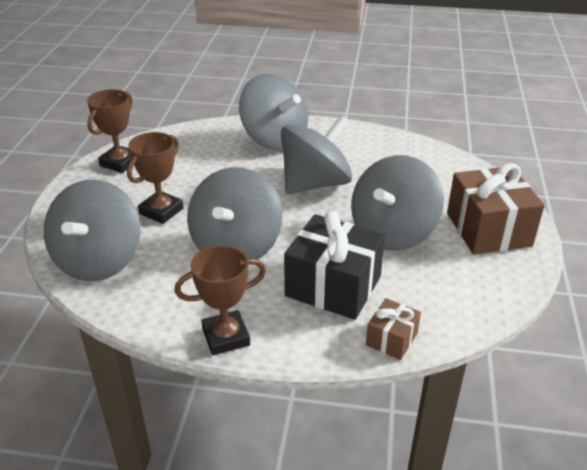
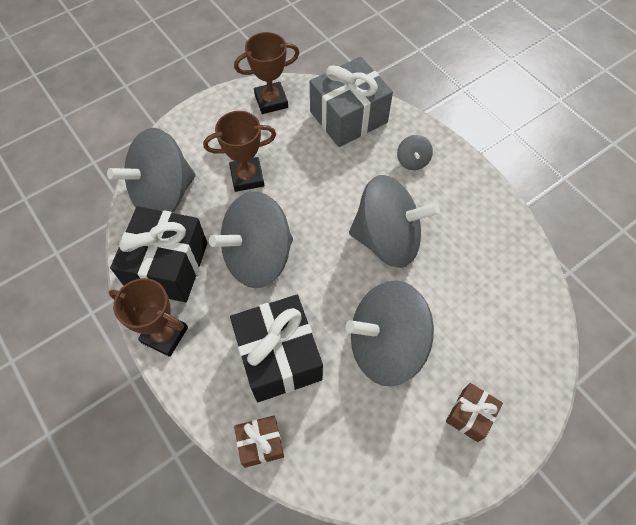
camera: 45 degrees right, 25 degrees up
grey spinning top [239,74,308,151] -> grey spinning top [397,135,433,170], size x0.42
brown gift [447,163,545,254] -> brown gift [446,383,503,442], size x0.51
none -> black gift [110,206,208,302]
none -> grey gift [310,57,393,147]

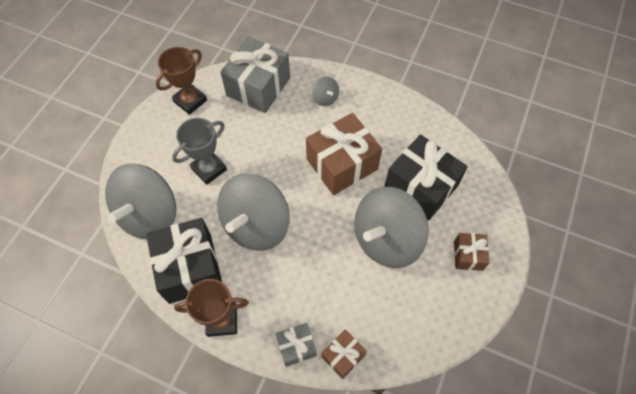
camera: 30 degrees left, 0 degrees up
brown trophy [203,111,276,192] -> grey trophy [172,118,227,185]
black gift [230,295,323,402] -> black gift moved to [384,134,468,220]
grey spinning top [349,175,440,268] -> brown gift [306,113,382,195]
none -> grey gift [276,323,317,367]

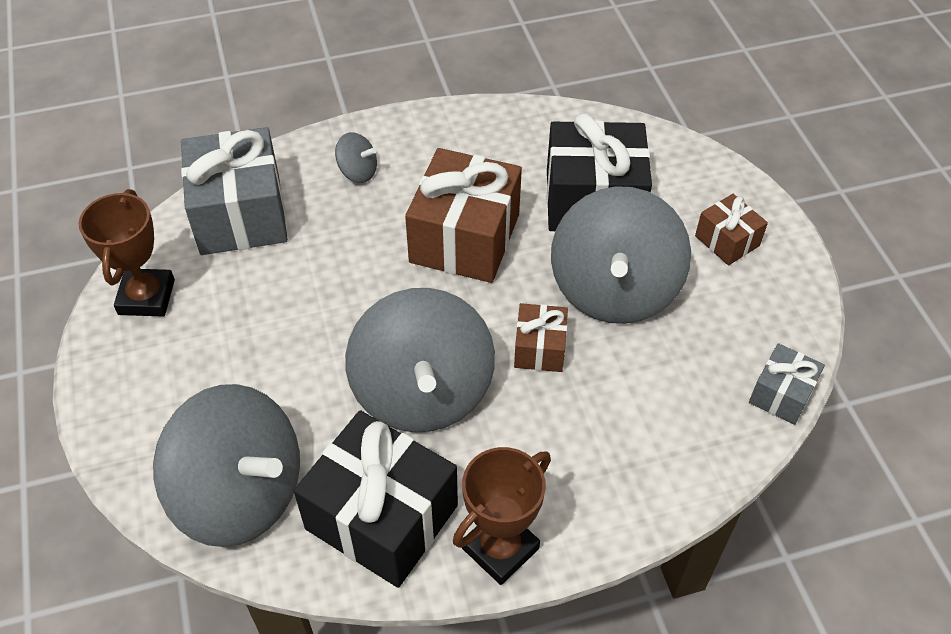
camera: 40 degrees left, 10 degrees down
grey spinning top [105,163,176,239] -> grey spinning top turned 45 degrees counterclockwise [153,384,300,547]
grey trophy [172,118,227,185] -> none
grey gift [276,323,317,367] -> grey gift moved to [749,343,825,425]
brown gift [322,329,367,379] -> brown gift moved to [514,303,568,372]

